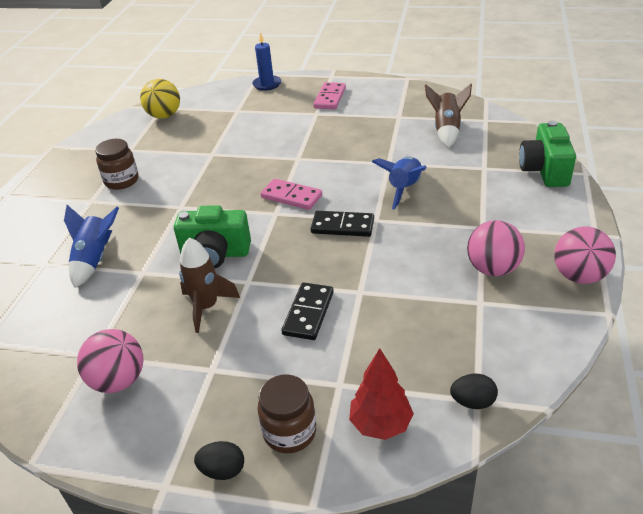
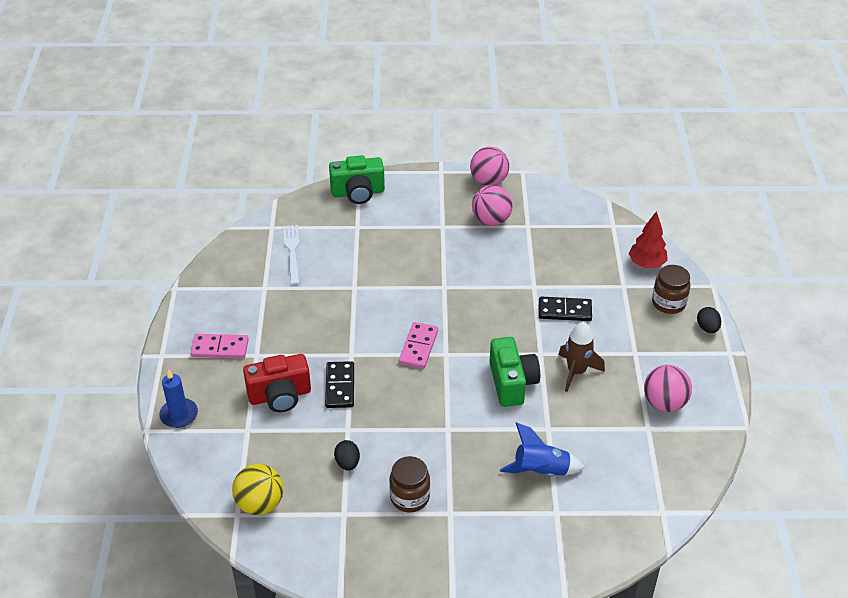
camera: 105 degrees left, 5 degrees up
black domino [311,211,374,237] -> black domino moved to [325,361,354,408]
blue rocket [372,156,427,210] -> none
brown rocket [425,84,472,148] -> white fork [283,225,300,285]
black egg [450,374,498,409] -> black egg moved to [334,440,360,471]
none -> red camera [243,354,311,412]

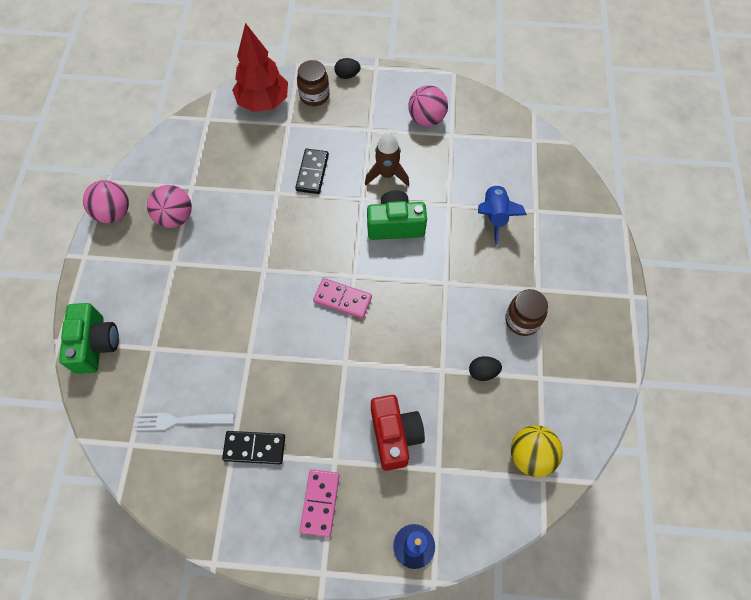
camera: 85 degrees left, 20 degrees up
black domino [325,361,354,408] -> black domino moved to [222,431,285,464]
red tree [629,211,668,268] -> red tree [232,23,288,112], size x1.54

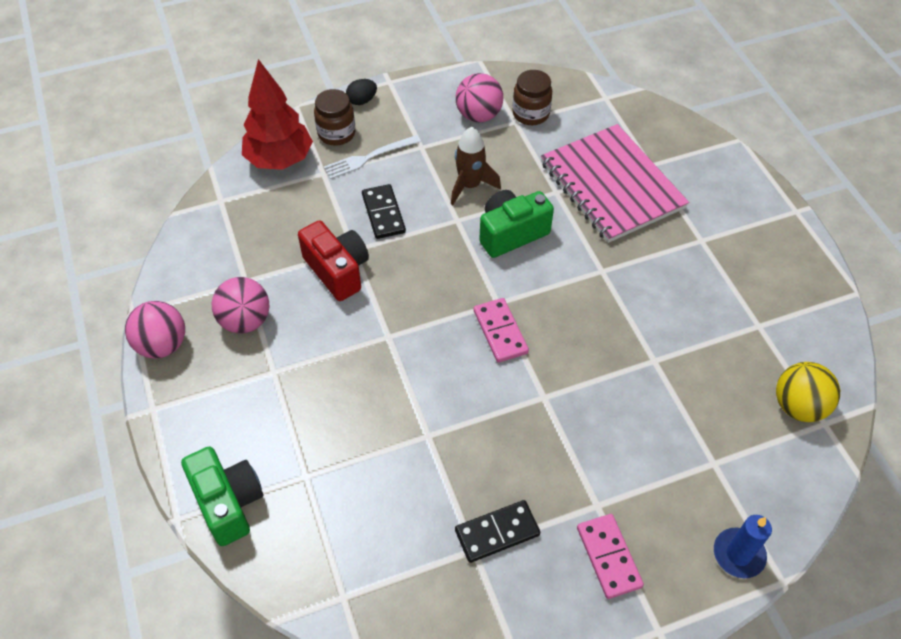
camera: 25 degrees left, 10 degrees down
white fork [133,413,234,431] -> white fork moved to [324,135,421,179]
pink domino [313,278,372,319] -> pink domino turned 75 degrees clockwise [474,298,529,363]
red camera [371,395,425,471] -> red camera moved to [298,220,369,301]
black egg [469,356,502,381] -> none
blue rocket [478,183,527,245] -> pink notebook [541,124,689,243]
brown jar [505,289,548,336] -> brown jar moved to [513,70,552,125]

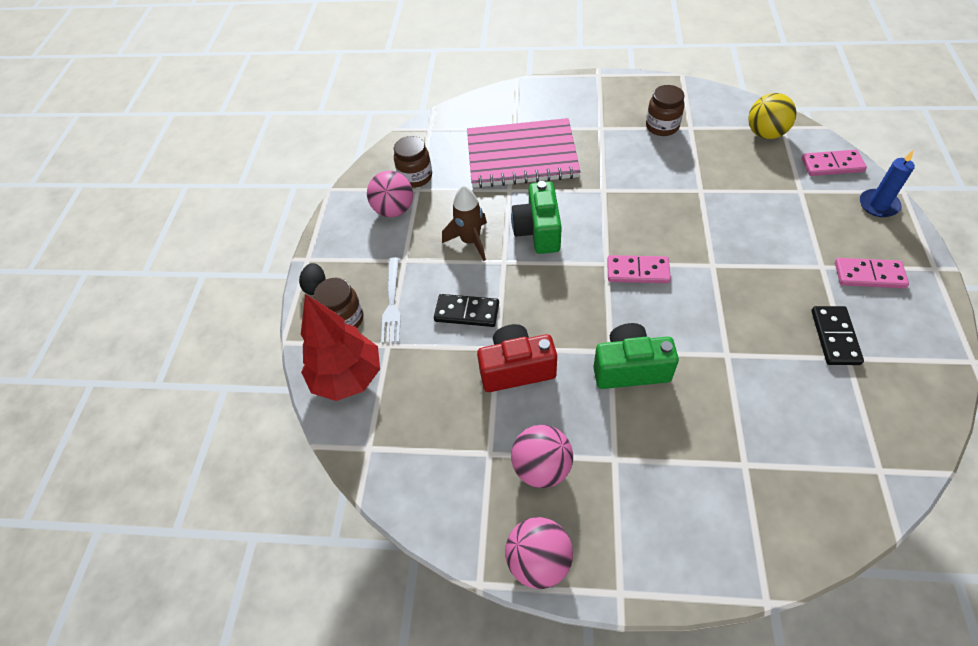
camera: 60 degrees left, 0 degrees up
green camera [181,447,263,546] -> green camera moved to [593,323,679,389]
none -> brown jar [646,85,684,136]
none -> pink domino [801,150,867,176]

